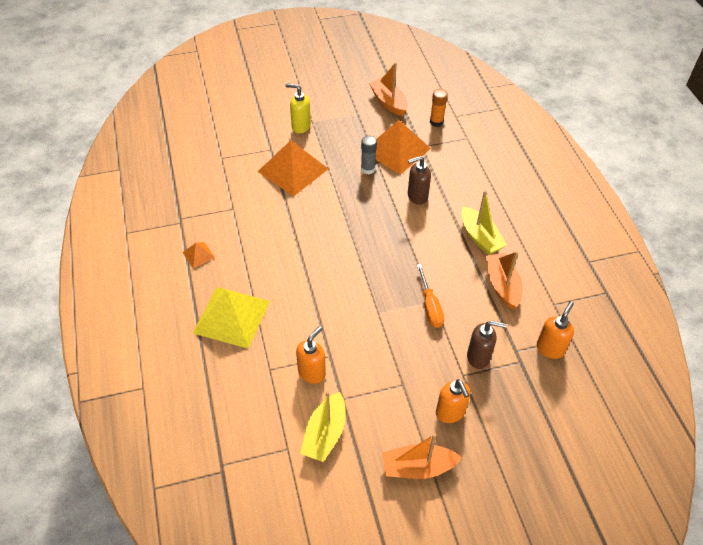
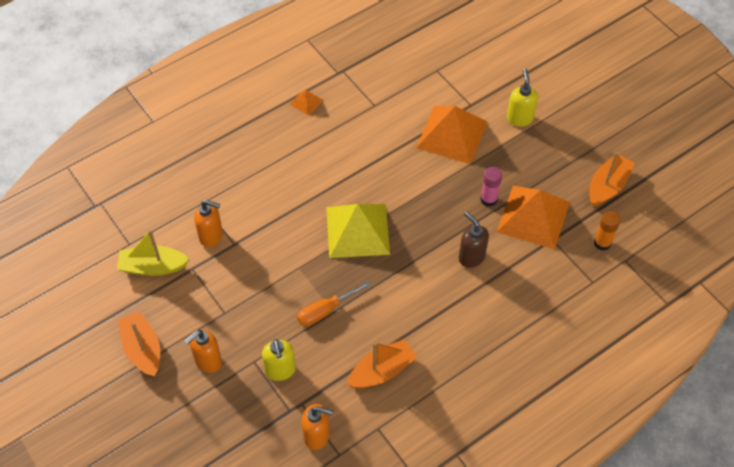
camera: 70 degrees right, 5 degrees up
yellow pyramid [193,287,270,349] -> yellow pyramid moved to [326,204,390,258]
grey glue stick [361,136,377,174] -> pink glue stick [481,167,502,207]
yellow boat [461,191,507,255] -> none
brown soap dispenser [467,320,507,369] -> yellow soap dispenser [262,339,296,381]

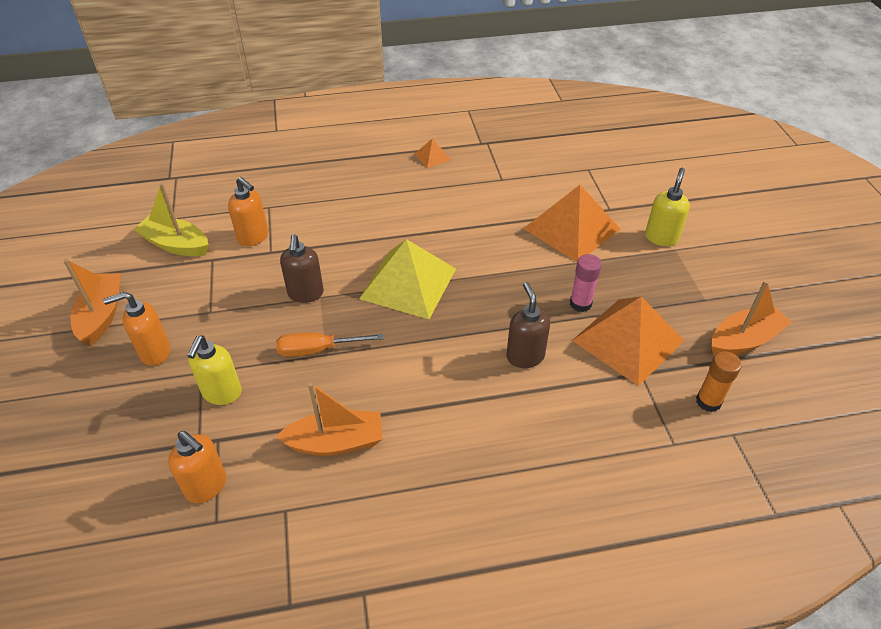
camera: 25 degrees right, 10 degrees down
none -> brown soap dispenser [280,234,324,303]

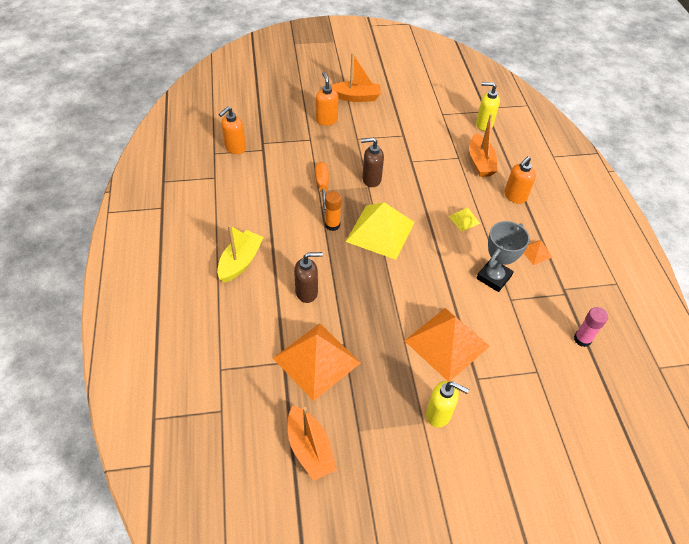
camera: 90 degrees right, 5 degrees up
yellow boat [133,183,209,256] -> yellow boat moved to [217,225,264,283]
yellow soap dispenser [187,335,242,405] -> yellow soap dispenser moved to [476,82,500,131]
orange soap dispenser [228,177,268,246] -> orange soap dispenser moved to [504,156,536,204]
orange boat [276,382,383,456] -> orange boat moved to [469,114,498,177]
pink glue stick [570,254,602,312] -> pink glue stick moved to [574,307,608,347]
orange glue stick [696,351,742,412] -> orange glue stick moved to [325,191,342,231]
none -> yellow pyramid [448,207,480,232]
none -> grey trophy [476,221,530,292]

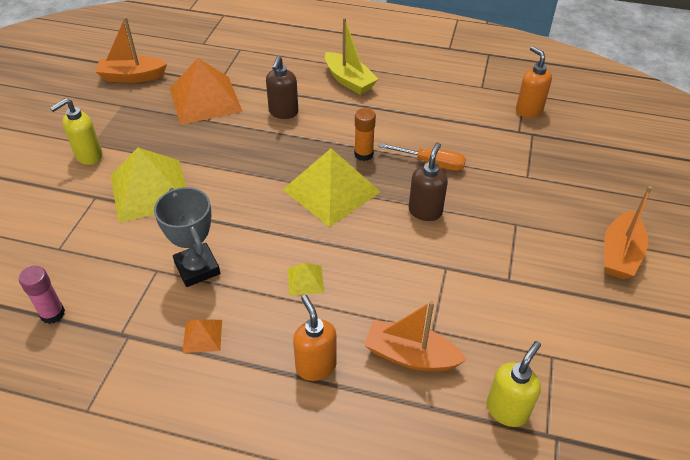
camera: 115 degrees right, 5 degrees down
orange soap dispenser [316,72,338,126] -> none
orange pyramid [405,308,490,381] -> yellow pyramid [111,148,186,223]

